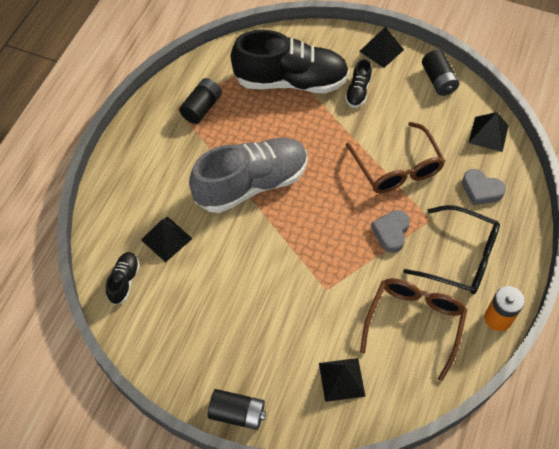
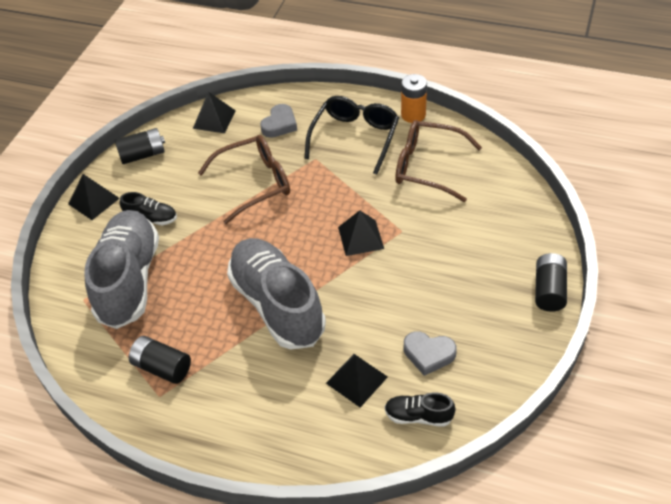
camera: 90 degrees left, 10 degrees down
black shoe [231,30,349,93] -> grey shoe [84,210,159,329]
black pyramid [319,358,366,402] -> black pyramid moved to [338,210,384,256]
grey heart [371,210,410,253] -> grey heart moved to [404,331,457,376]

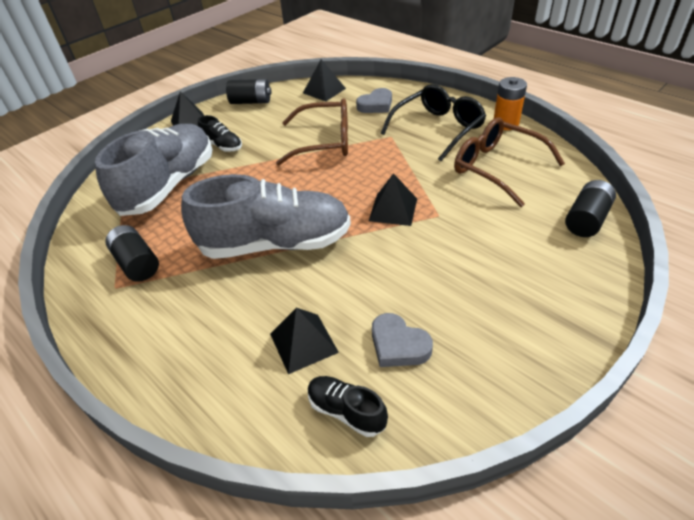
camera: 25 degrees right, 5 degrees down
grey shoe [227,238,326,349] -> grey shoe turned 90 degrees clockwise [181,174,351,259]
black battery [535,253,567,312] -> black battery moved to [565,180,616,237]

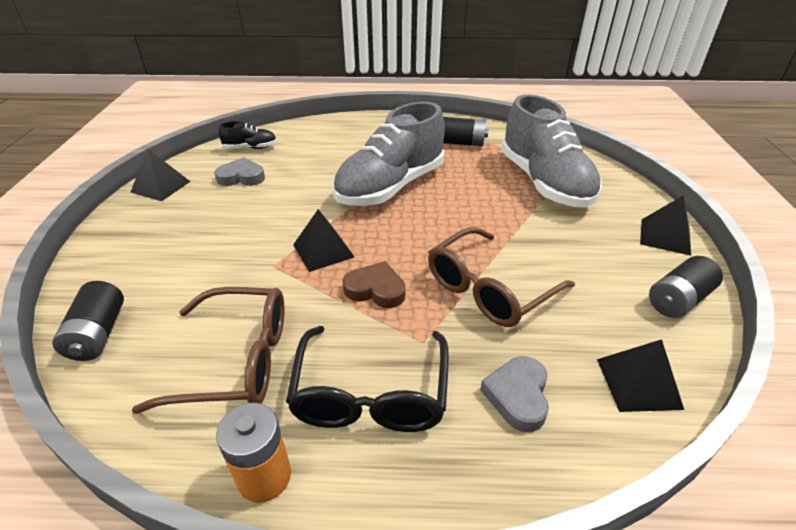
camera: 135 degrees right, 5 degrees down
black shoe [198,115,242,152] -> none
black pyramid [270,308,339,374] -> black pyramid moved to [130,148,191,201]
none -> brown heart [343,261,406,308]

